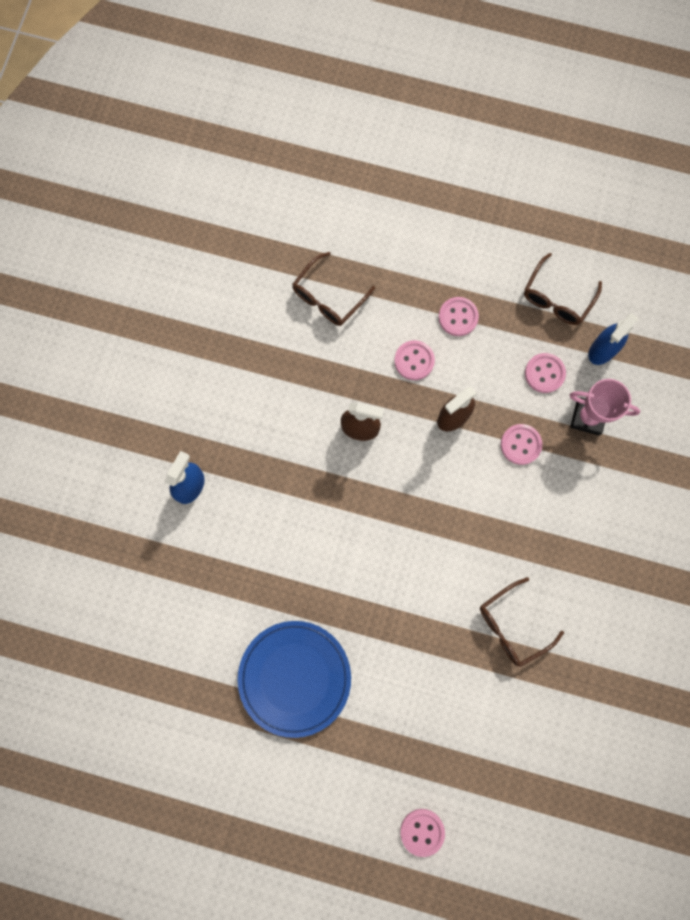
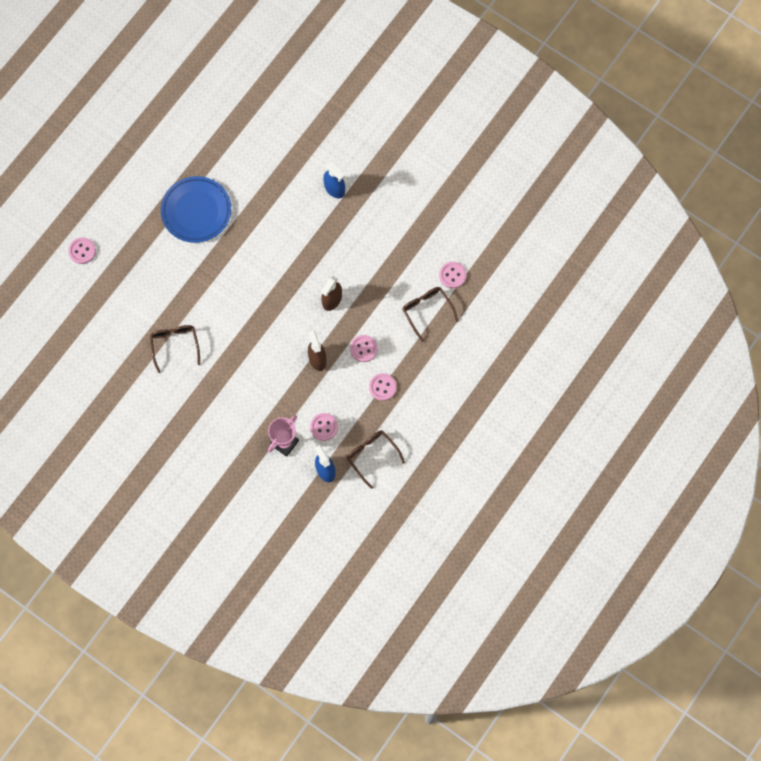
camera: 110 degrees right, 5 degrees down
pink button [501,424,542,465] -> pink button moved to [439,262,466,288]

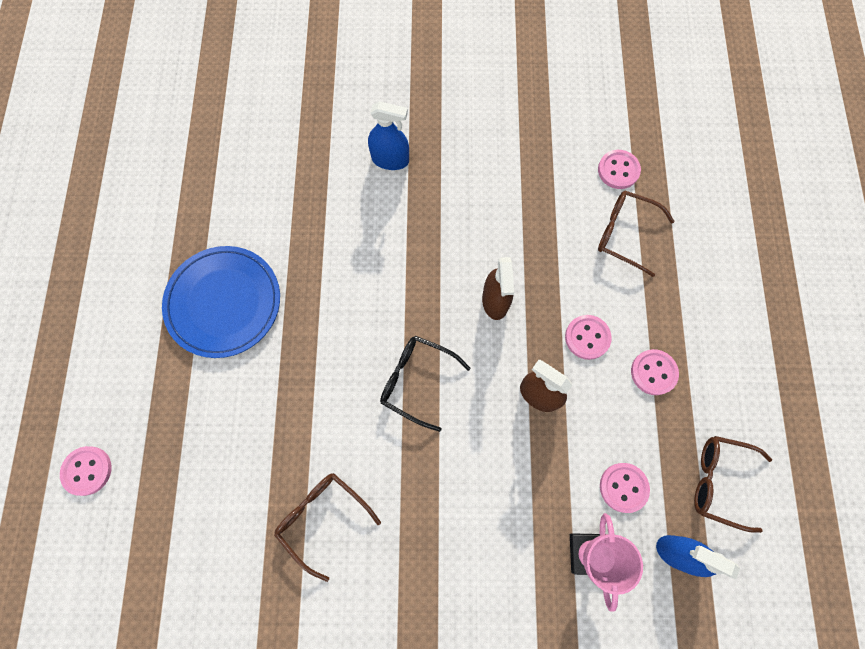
camera: 35 degrees left, 0 degrees up
none -> black glasses [380,336,471,432]

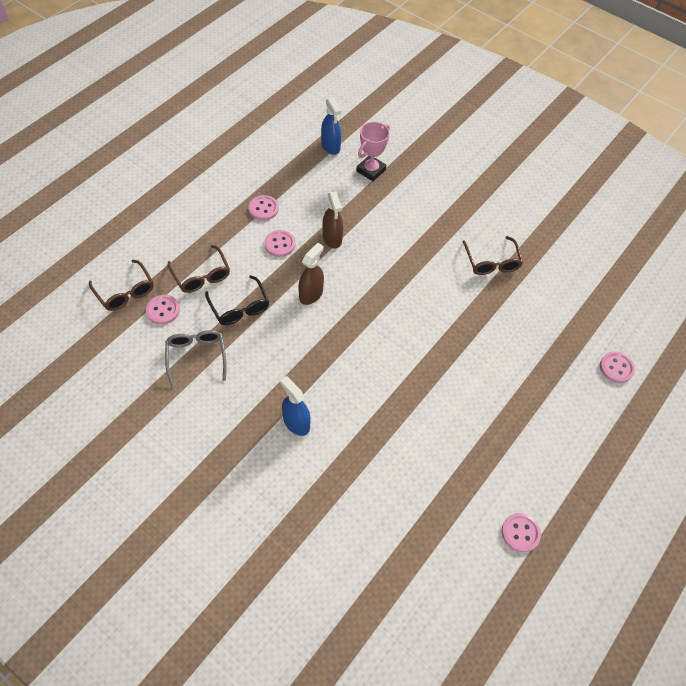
camera: 145 degrees left, 15 degrees down
blue plate [162,246,280,358] -> none
black glasses [380,336,471,432] -> black glasses moved to [205,275,269,325]
pink button [600,463,650,513] -> pink button moved to [502,513,541,552]
brown glasses [694,436,772,533] -> brown glasses moved to [89,260,154,311]
none -> grey glasses [165,330,227,388]

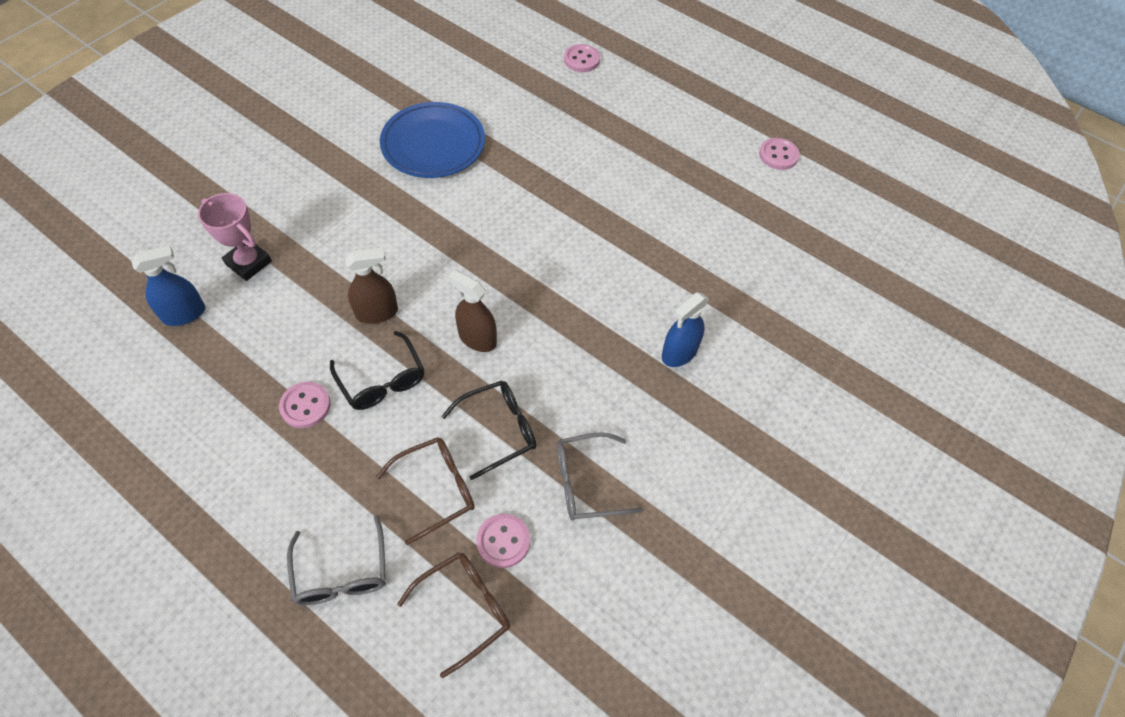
camera: 90 degrees left, 0 degrees up
pink button [264,230,295,257] -> black glasses [330,331,424,410]
brown glasses [462,236,523,275] -> blue plate [380,102,485,178]
none -> grey glasses [287,515,386,605]

